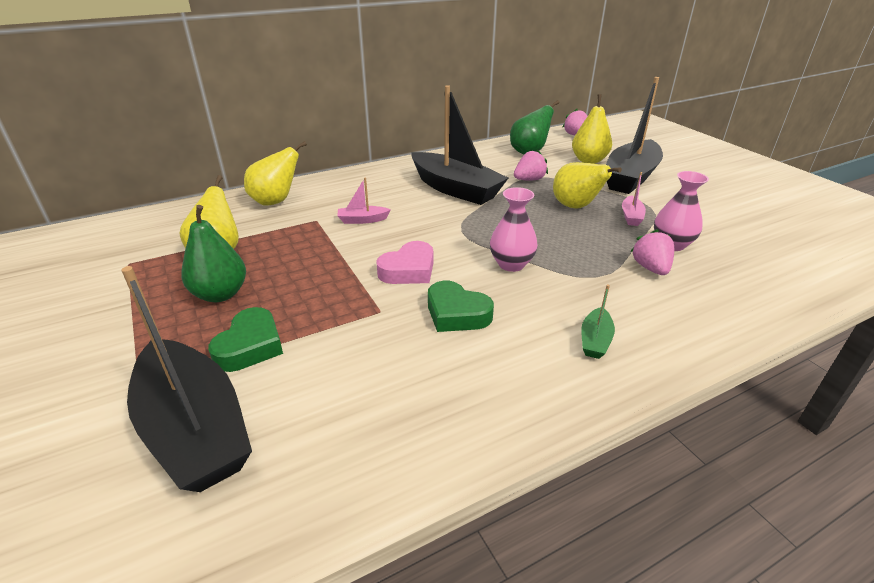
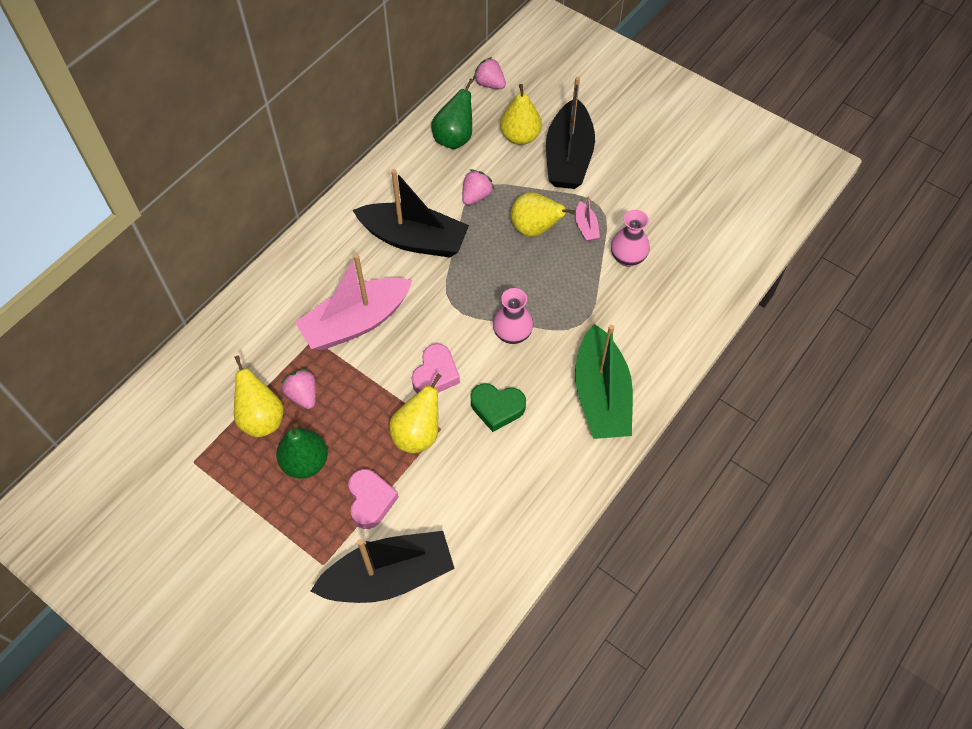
camera: 25 degrees left, 25 degrees up
black boat [121,266,252,492] -> black boat turned 45 degrees counterclockwise [311,531,455,603]
green heart [208,307,283,372] -> pink heart [348,469,399,529]
yellow pear [244,141,307,206] -> yellow pear moved to [389,374,442,454]
pink boat [337,177,391,224] -> pink boat [295,254,412,350], size x2.39
green boat [581,284,615,359] -> green boat [575,324,633,439], size x2.39
pink strawberry [630,229,674,275] -> pink strawberry moved to [281,369,316,409]

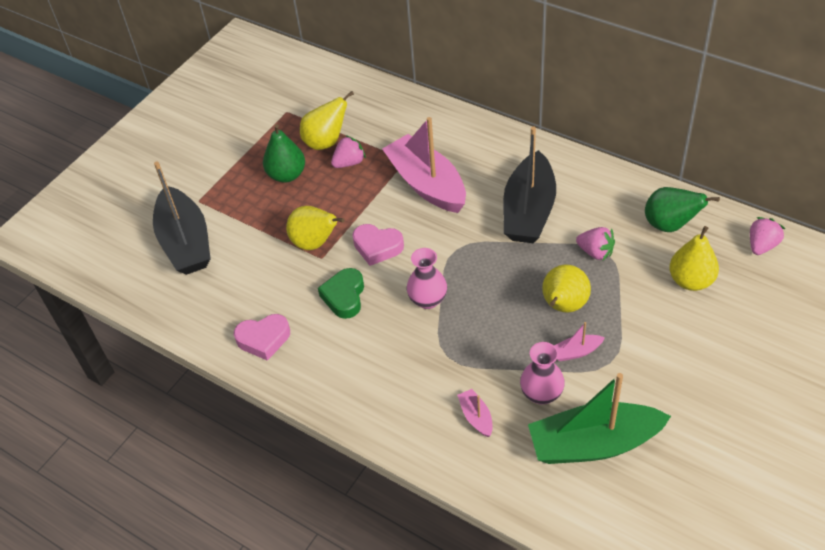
camera: 90 degrees right, 10 degrees down
pink heart [348,469,399,529] -> pink heart moved to [234,314,290,361]
black boat [546,77,595,189] -> none
green boat [575,324,633,439] -> green boat moved to [528,373,671,464]
none -> pink boat [457,389,493,437]

